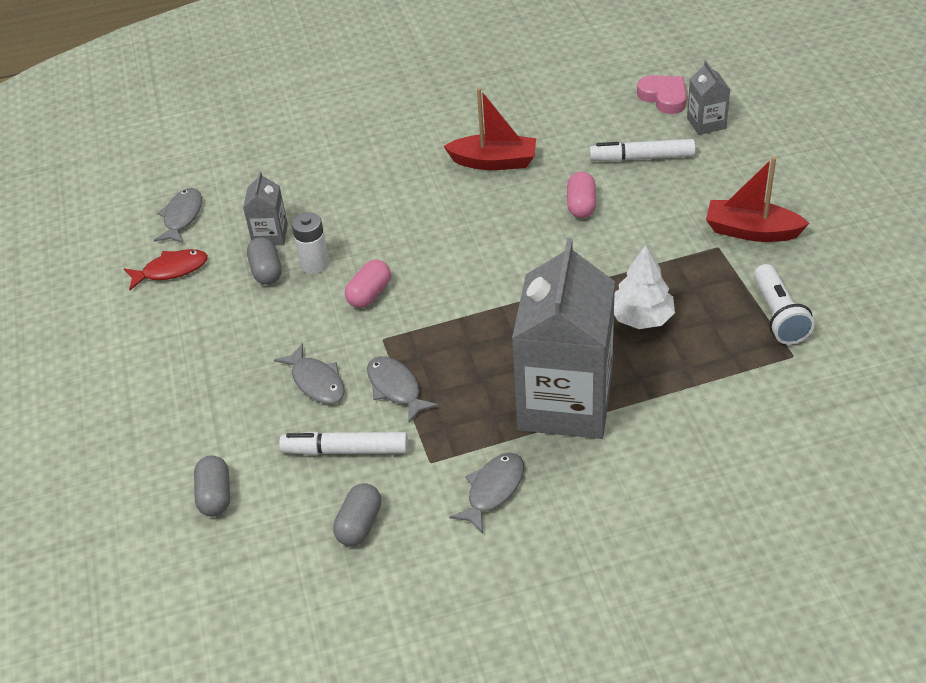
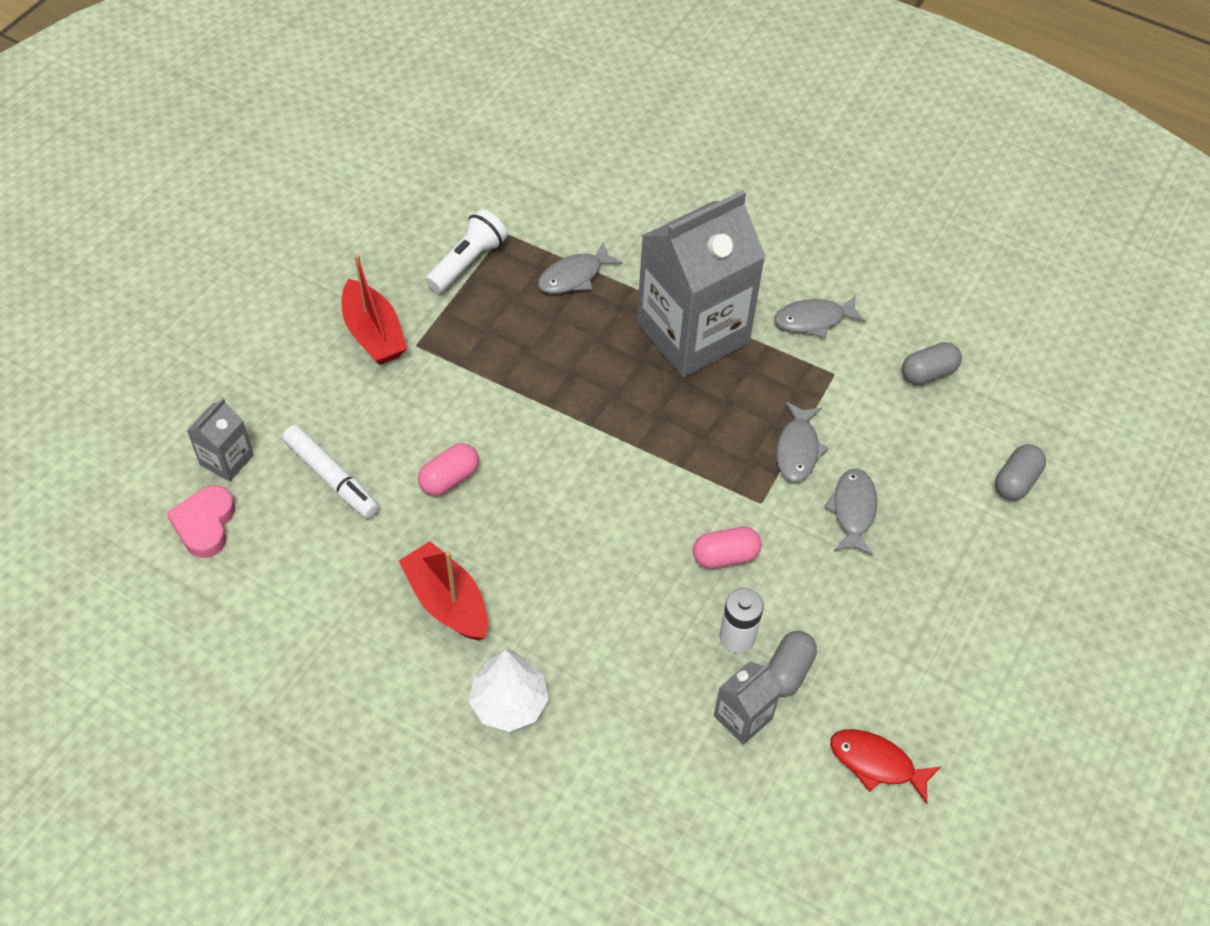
camera: 140 degrees left, 10 degrees up
grey fish [154,188,202,244] -> grey fish moved to [538,242,623,294]
white marker [279,432,408,455] -> none
white tree [614,245,675,329] -> white tree moved to [469,649,549,732]

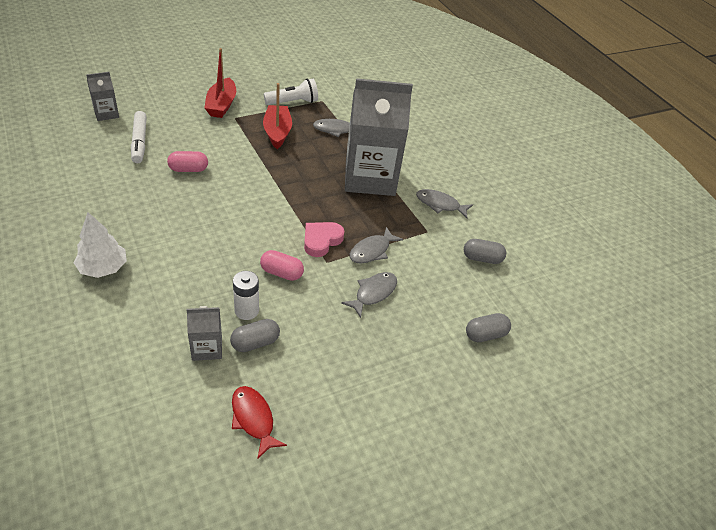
camera: 30 degrees right, 10 degrees down
pink heart [167,485,235,558] -> pink heart moved to [304,222,344,257]
red boat [399,541,488,641] -> red boat moved to [263,83,292,149]

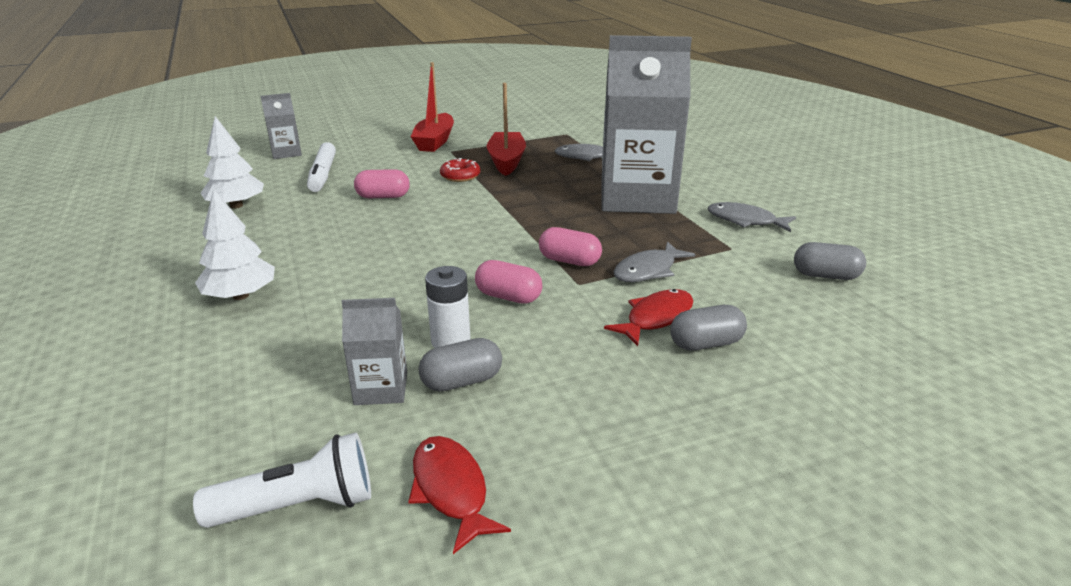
camera: 10 degrees right, 15 degrees down
white flashlight [264,79,318,105] -> white flashlight moved to [193,433,371,528]
pink heart [304,222,344,257] -> pink capsule [539,227,602,266]
grey fish [341,272,397,318] -> red fish [604,289,693,346]
grey capsule [466,313,511,342] -> grey capsule moved to [670,305,747,351]
none -> white tree [201,116,264,208]
none -> red donut [440,158,480,182]

